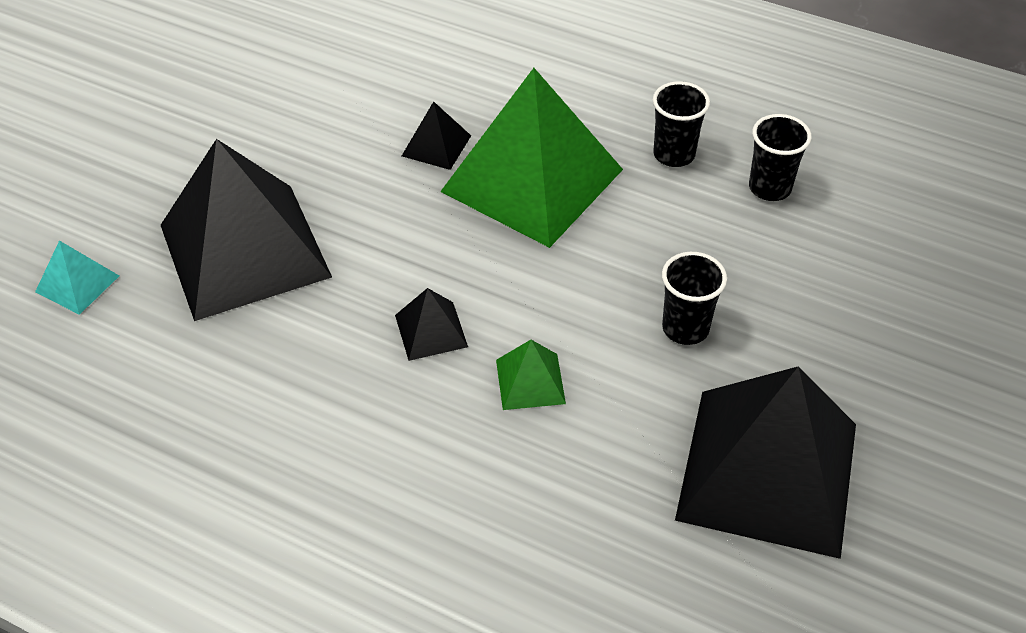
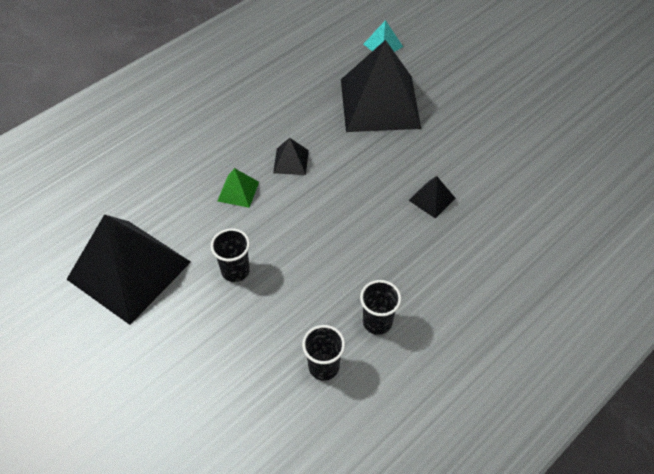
camera: 110 degrees right, 5 degrees up
green pyramid [440,68,623,248] -> none

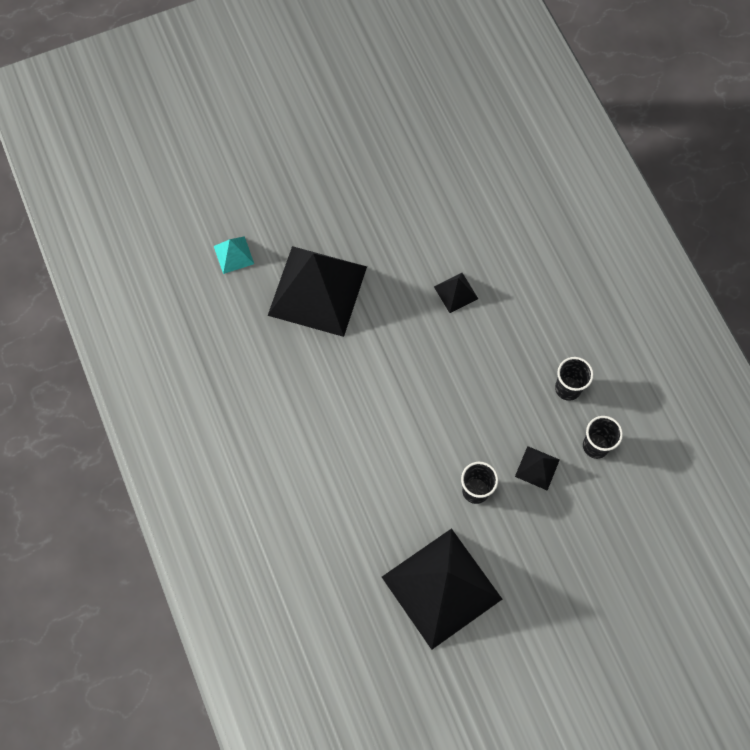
camera: 70 degrees left, 15 degrees up
green pyramid [217,168,259,208] -> none
black pyramid [273,138,309,175] -> black pyramid moved to [515,446,560,490]

